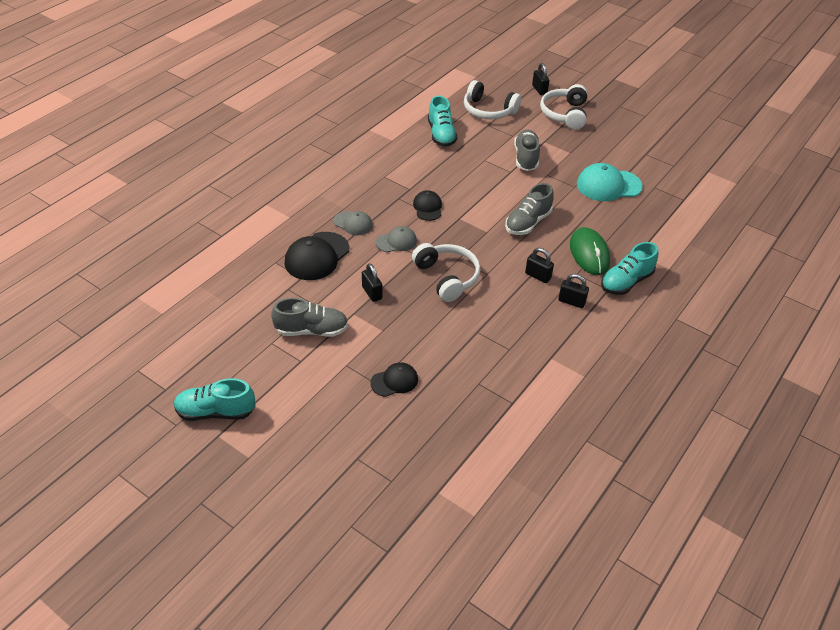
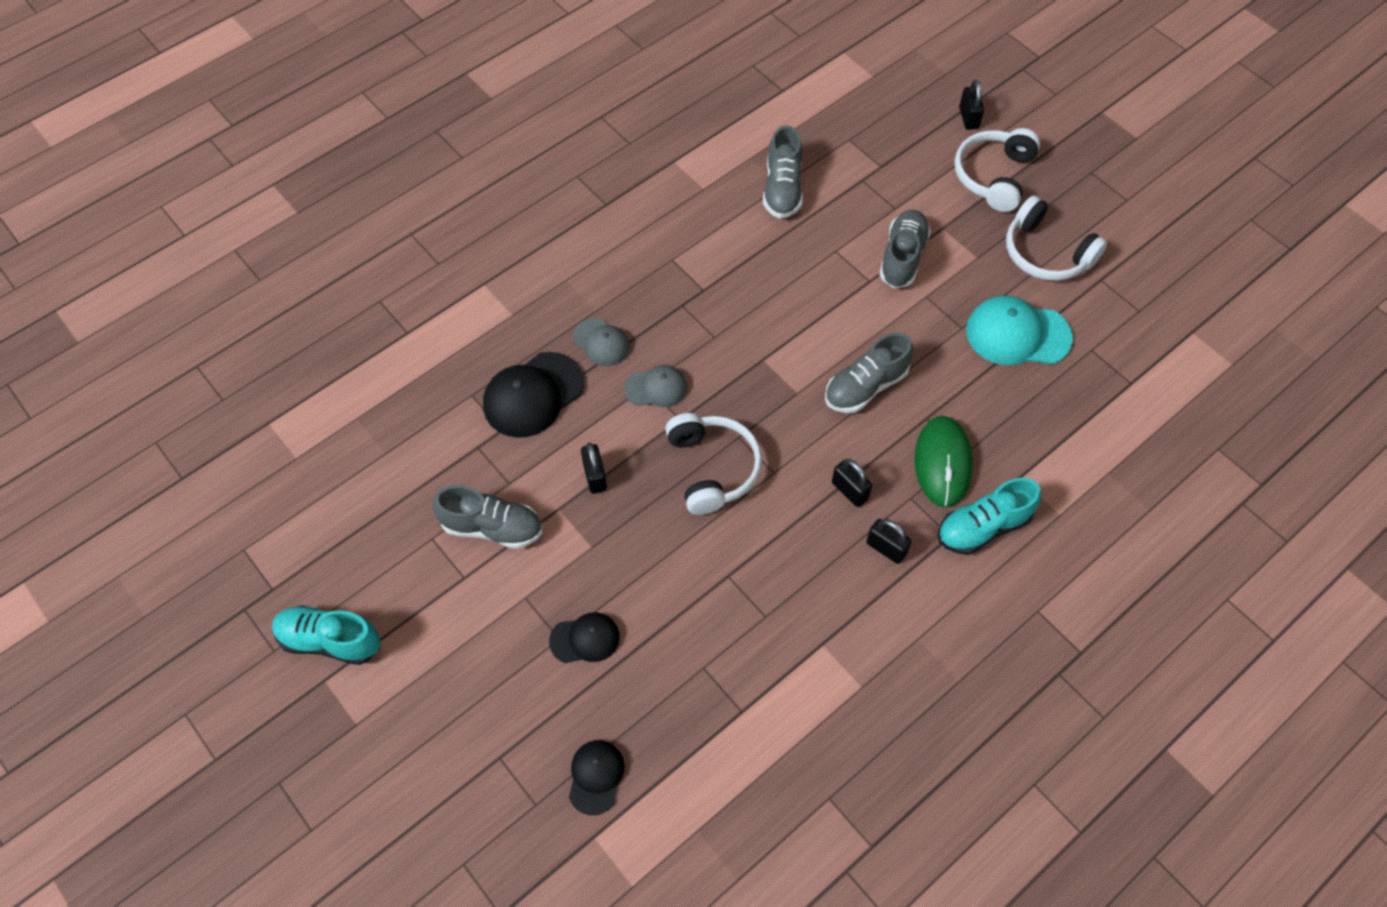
camera: 15 degrees right, 15 degrees up
black cap [413,190,442,221] -> black cap moved to [569,740,625,815]
turquoise shoe [428,96,457,147] -> grey shoe [763,125,803,219]
white headphones [464,80,521,119] -> white headphones moved to [1006,195,1107,281]

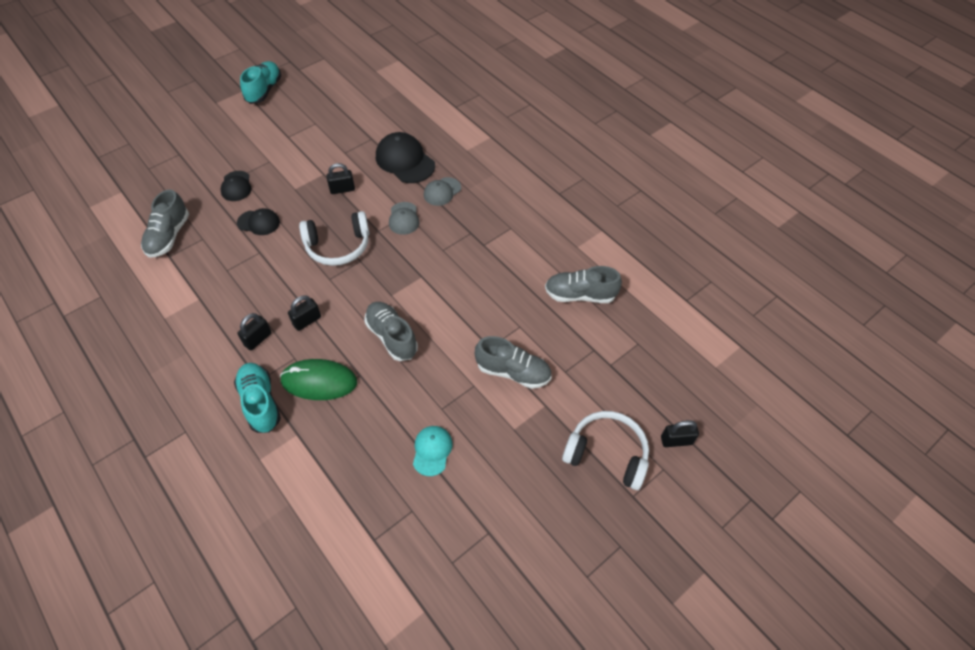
camera: 90 degrees right, 5 degrees down
grey shoe [433,485,542,549] -> grey shoe moved to [141,189,189,258]
black cap [569,740,625,815] -> black cap moved to [237,208,280,235]
turquoise cap [966,296,1073,365] -> turquoise cap [413,426,453,476], size x0.59
white headphones [1006,195,1107,281] -> none

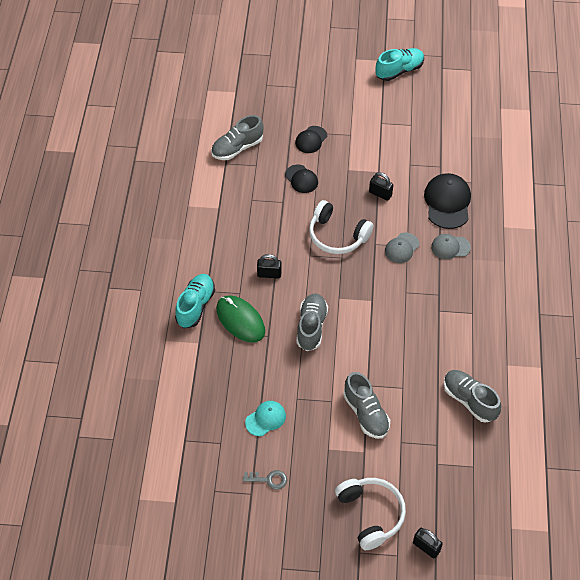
camera: 45 degrees right, 0 degrees up
black padlock [237,313,272,351] -> none
none -> grey key [243,470,287,489]

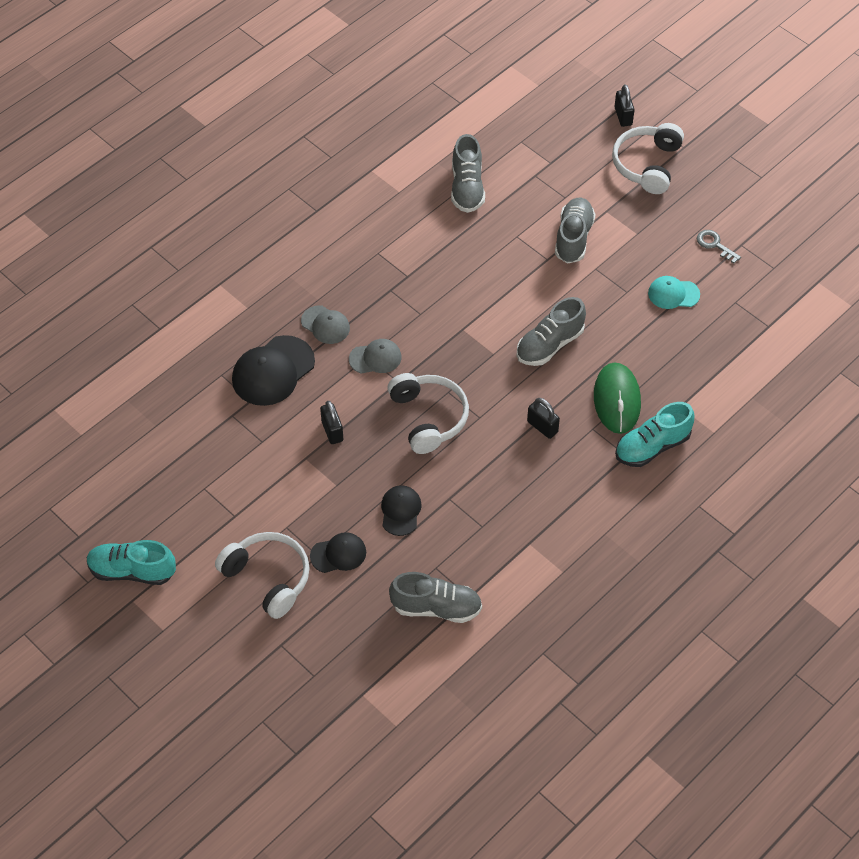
camera: 140 degrees left, 0 degrees up
none -> white headphones [215,532,310,619]

